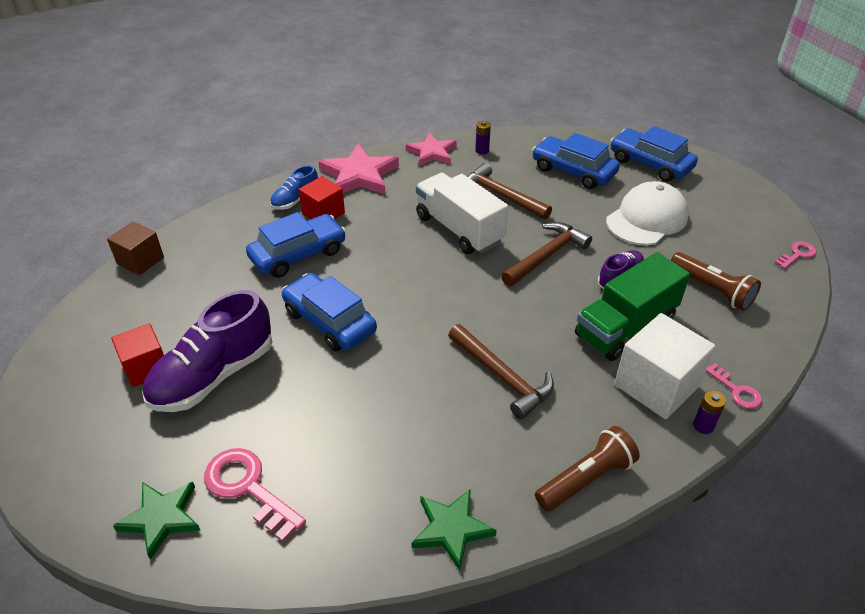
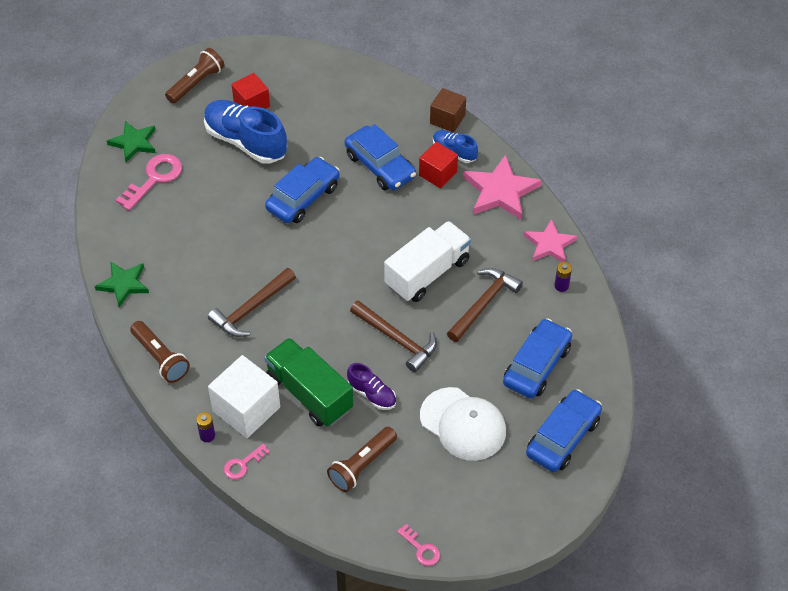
camera: 85 degrees right, 10 degrees up
brown cube [107,221,164,276] -> brown cube moved to [430,88,466,133]
purple shoe [142,290,273,412] -> blue shoe [204,100,287,164]
none -> brown flashlight [165,48,225,104]

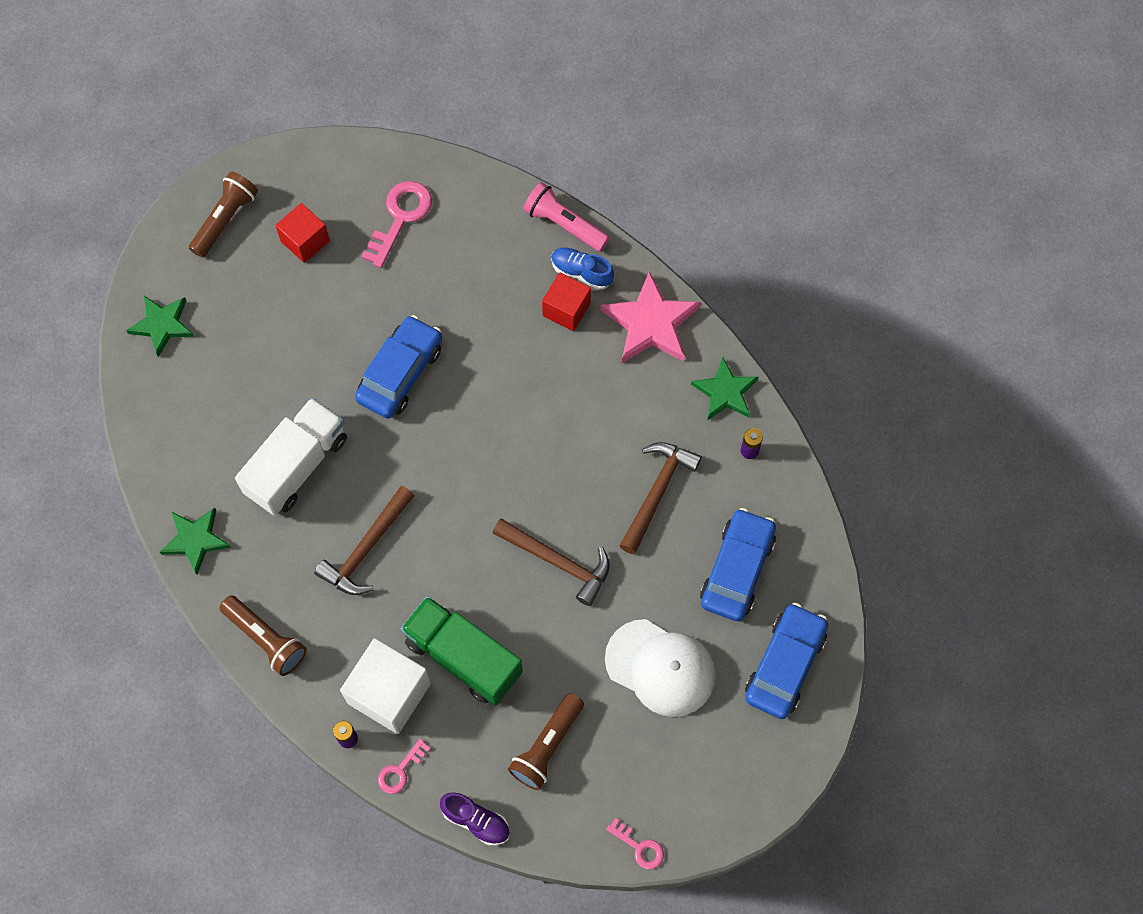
camera: 10 degrees left, 15 degrees up
pink key [116,154,182,211] -> pink key moved to [361,181,432,268]
blue shoe [204,100,287,164] -> none
blue car [345,124,416,190] -> none
purple shoe [347,363,396,410] -> purple shoe moved to [440,792,510,846]
white truck [384,221,471,302] -> white truck moved to [235,398,347,516]
brown cube [430,88,466,133] -> pink flashlight [523,182,610,252]
pink star [524,219,577,262] -> green star [691,357,758,420]

